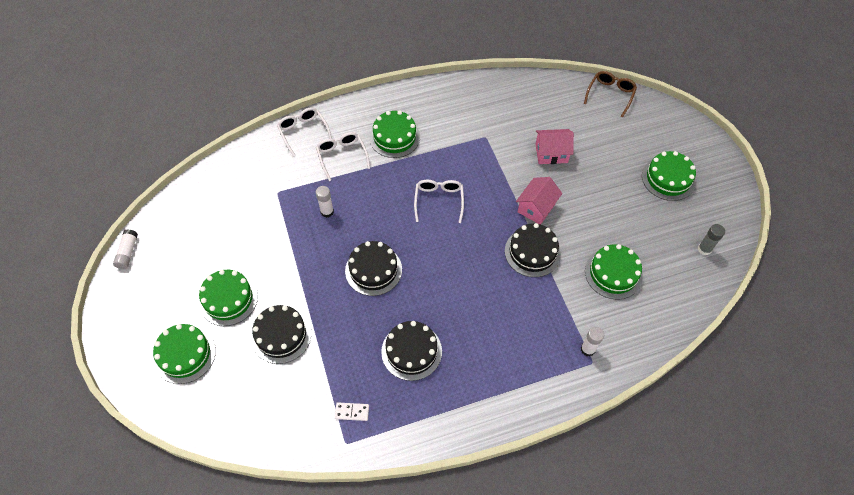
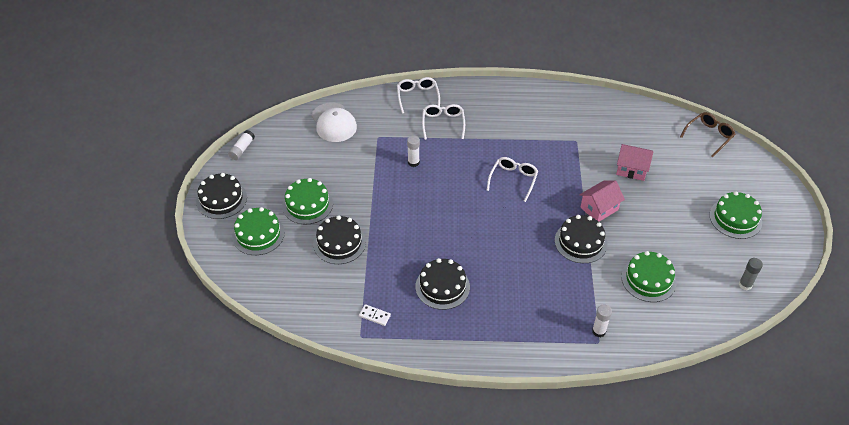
camera: 20 degrees right, 10 degrees down
black cake [345,241,402,296] -> black cake moved to [196,173,247,219]
green cake [369,111,420,158] -> none
none -> white cap [312,102,357,142]

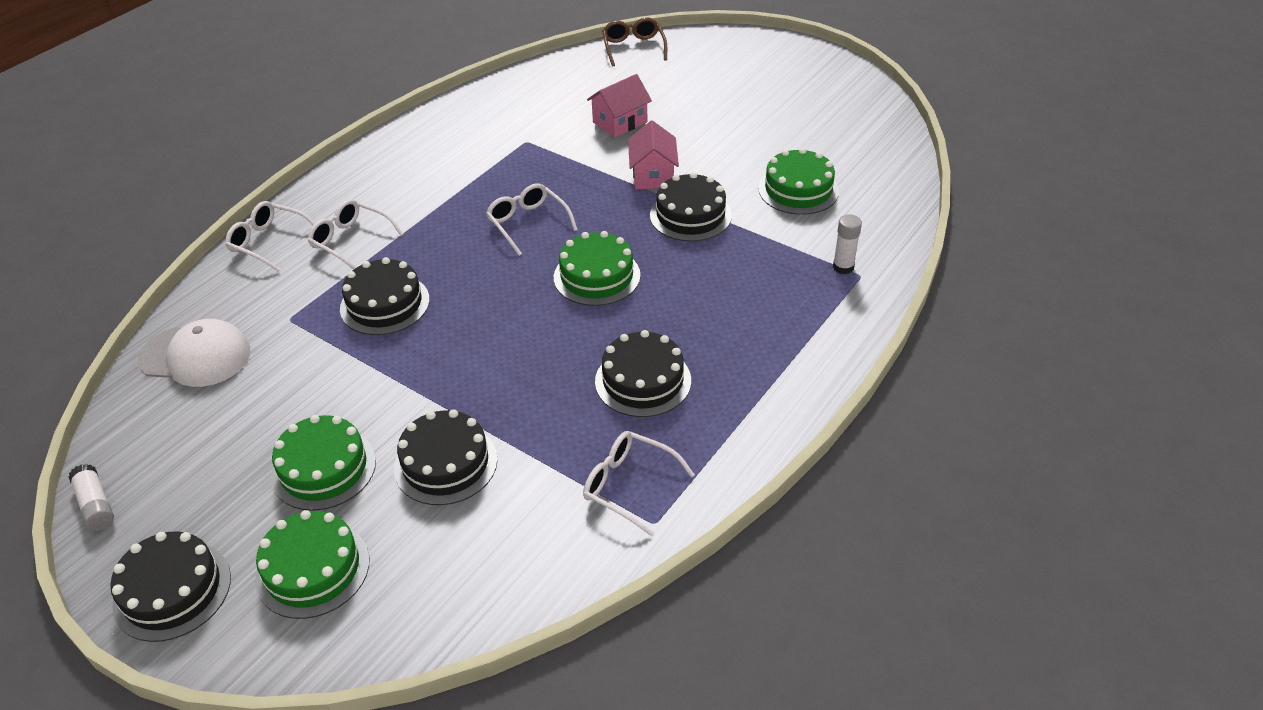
camera: 55 degrees left, 5 degrees down
white domino [359,304,391,326] -> white glasses [583,431,695,536]
white glue stick [407,136,420,167] -> black cake [340,257,430,335]
green cake [709,191,762,239] -> green cake moved to [554,231,641,306]
grey glue stick [739,258,763,290] -> none

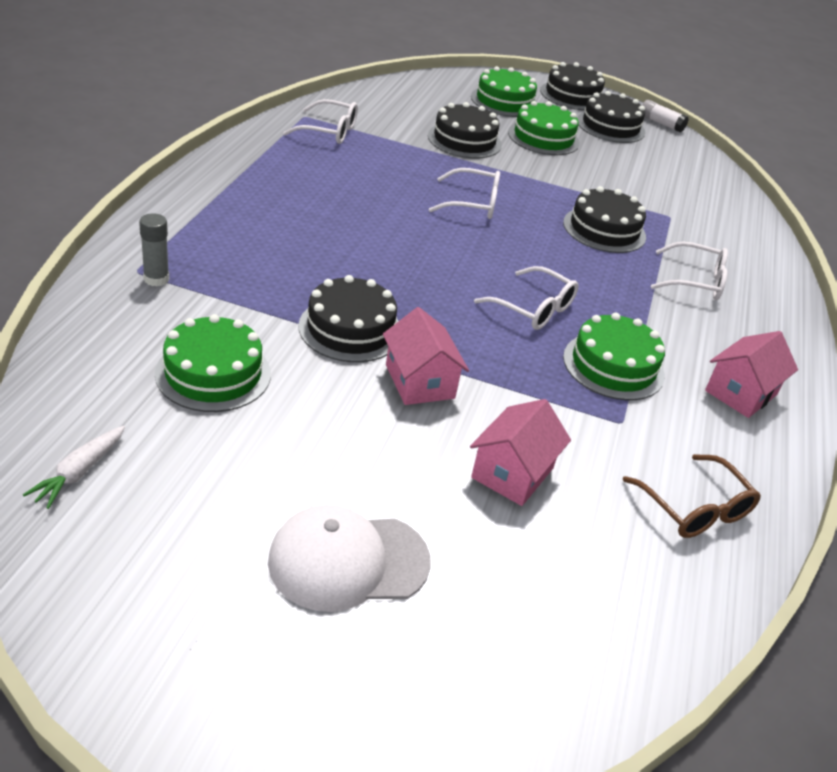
camera: 155 degrees right, 5 degrees down
white cap [138,319,250,387] -> white cap moved to [268,505,431,612]
white glasses [225,201,315,272] -> white glasses moved to [429,168,500,219]
green cake [554,231,641,306] -> green cake moved to [563,313,665,400]
black cake [595,330,691,417] -> black cake moved to [577,91,645,143]
brown glasses [602,17,667,67] -> brown glasses moved to [622,454,761,538]
white glue stick [833,214,862,274] -> grey glue stick [139,213,169,286]
none -> white carrot [23,426,125,509]
none -> pink house [705,331,798,418]

